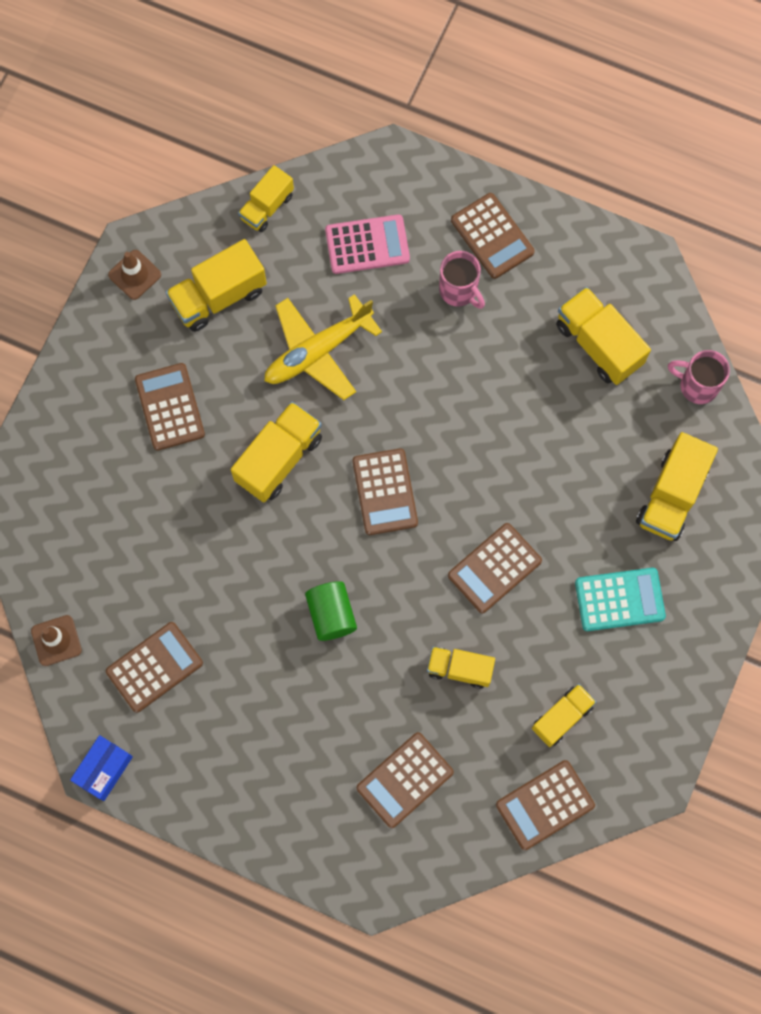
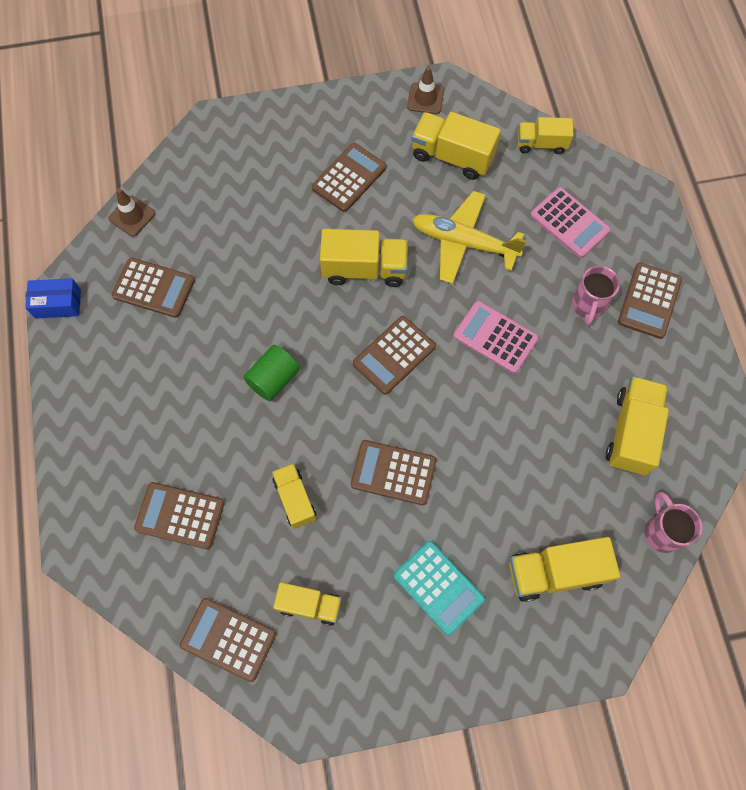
camera: 55 degrees right, 5 degrees down
none -> pink calculator [453,301,539,374]

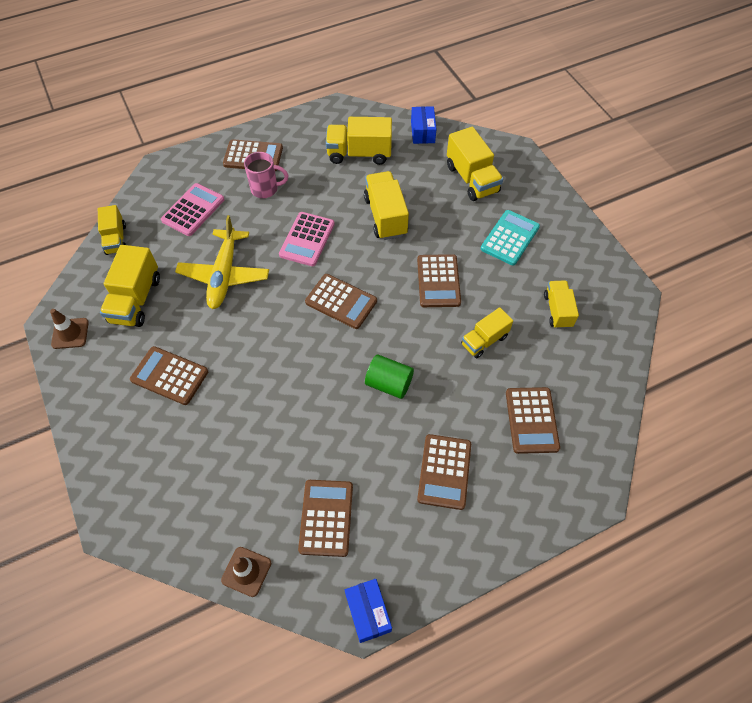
camera: 105 degrees left, 10 degrees down
brown calculator [180,598,276,682] -> brown calculator moved to [417,434,471,510]
yellow truck [320,229,408,287] -> yellow truck moved to [364,171,409,240]
pink mug [645,492,702,553] -> blue box [411,106,437,144]

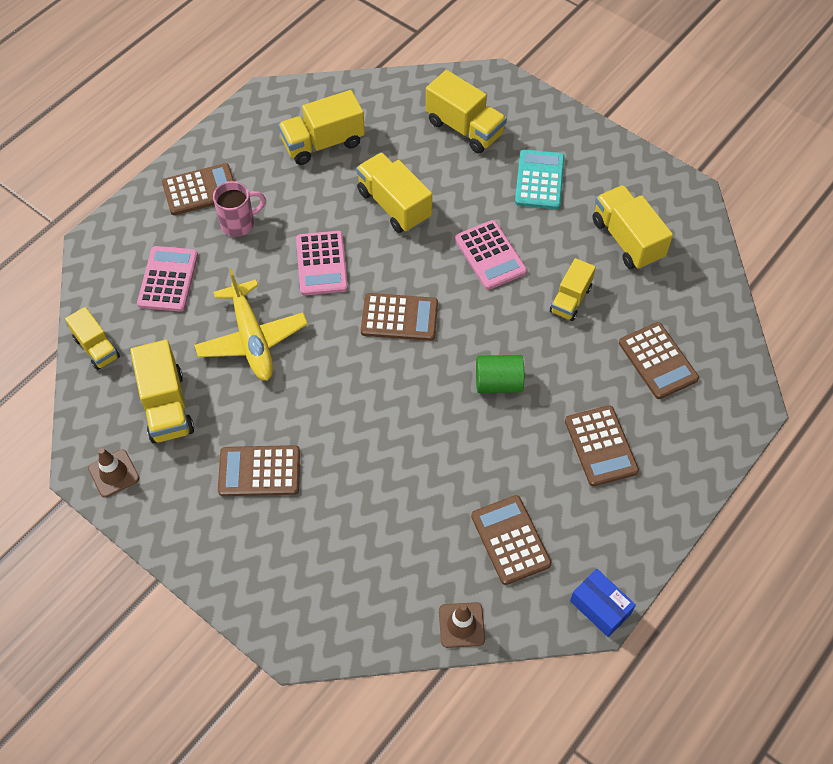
camera: 25 degrees left, 0 degrees up
blue box [411,106,437,144] -> none
brown calculator [417,254,461,307] -> pink calculator [455,220,527,290]
yellow truck [544,280,579,329] -> yellow truck [593,185,673,270], size x1.55

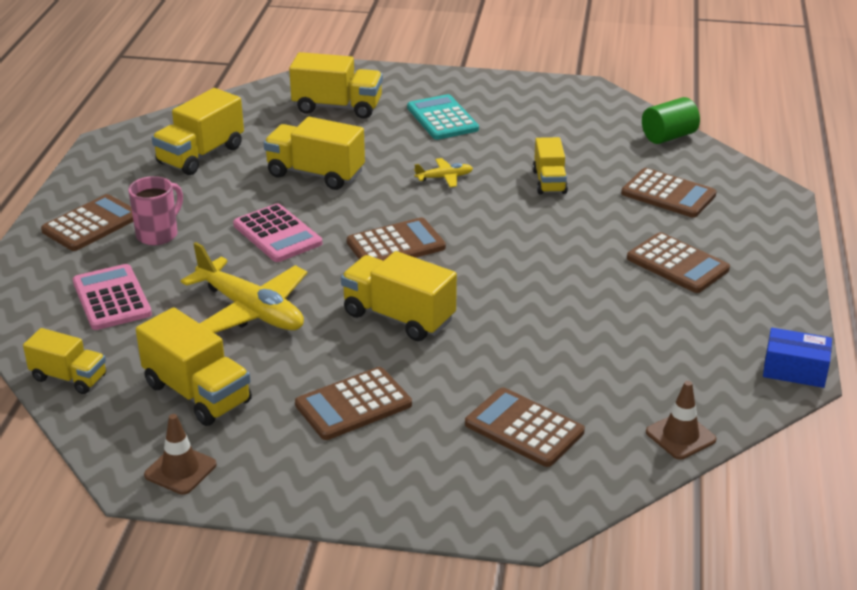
camera: 30 degrees left, 25 degrees down
pink calculator [455,220,527,290] -> yellow plane [414,158,473,187]
brown calculator [471,495,552,585] -> brown calculator moved to [465,387,585,467]
green cylinder [476,355,524,393] -> green cylinder moved to [642,97,700,144]
yellow truck [593,185,673,270] -> yellow truck moved to [341,251,457,341]

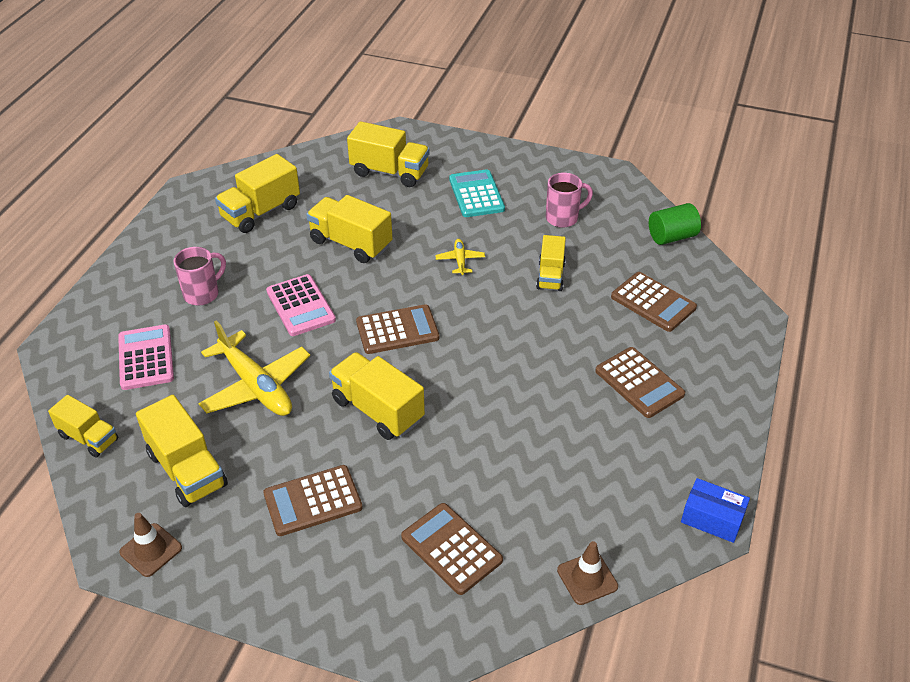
camera: 10 degrees right, 10 degrees up
brown calculator [41,194,134,251] -> none
yellow plane [414,158,473,187] -> yellow plane turned 90 degrees counterclockwise [435,239,485,275]
none -> pink mug [546,173,593,228]

